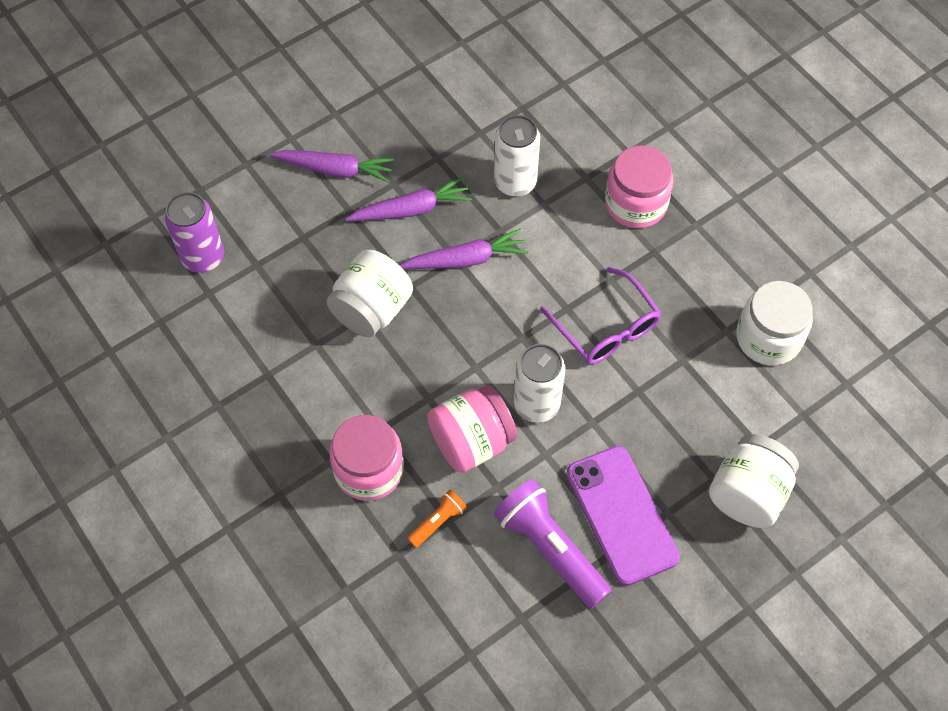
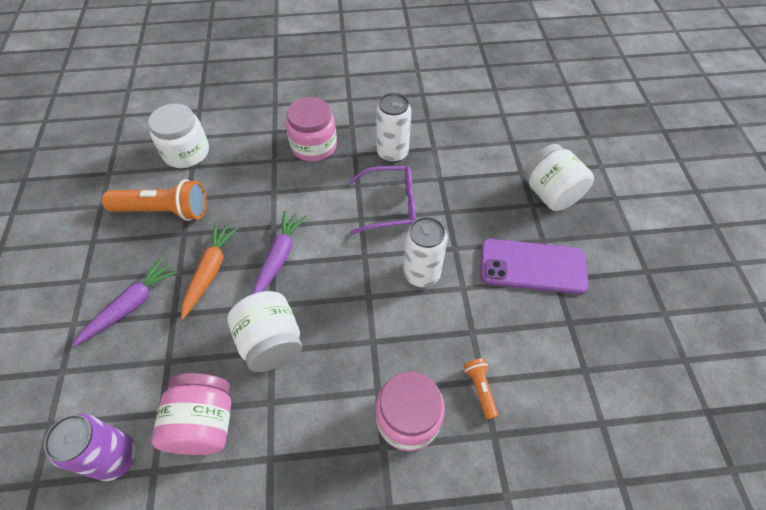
camera: 60 degrees left, 5 degrees down
purple carrot [346,177,472,221] -> orange carrot [181,223,238,319]
pink jar [427,385,517,473] -> pink jar moved to [152,373,231,455]
purple flashlight [493,479,612,609] -> none
white can [494,115,540,197] -> white can moved to [376,93,411,163]
white jar [736,281,813,365] -> white jar moved to [148,103,209,168]
none -> orange flashlight [102,179,206,221]

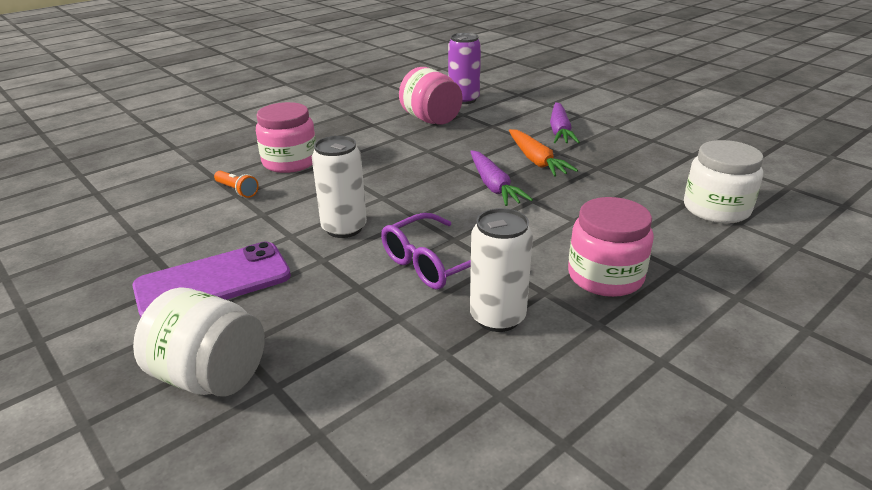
camera: 145 degrees right, 25 degrees down
orange flashlight [102,179,206,221] -> none
white jar [227,291,302,372] -> none

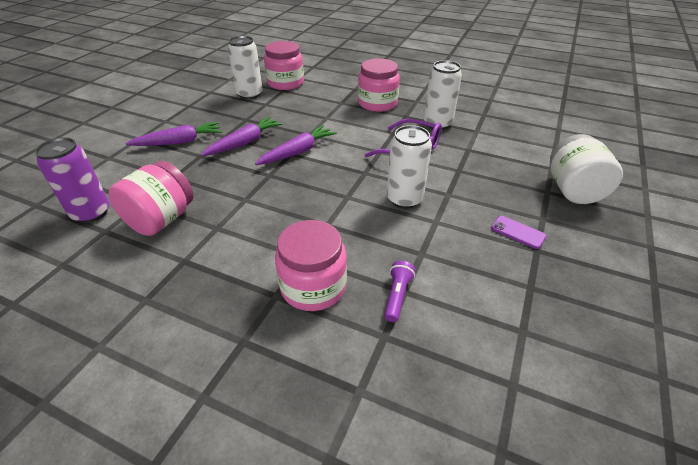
camera: 115 degrees left, 10 degrees up
purple phone [132,242,291,318] -> purple phone [491,216,546,249], size x0.44
orange flashlight [214,171,259,198] -> purple flashlight [384,261,415,322]
orange carrot [509,129,578,177] -> purple carrot [201,116,283,156]
white jar [684,140,764,224] -> pink jar [264,41,304,90]
none -> white can [228,36,263,99]

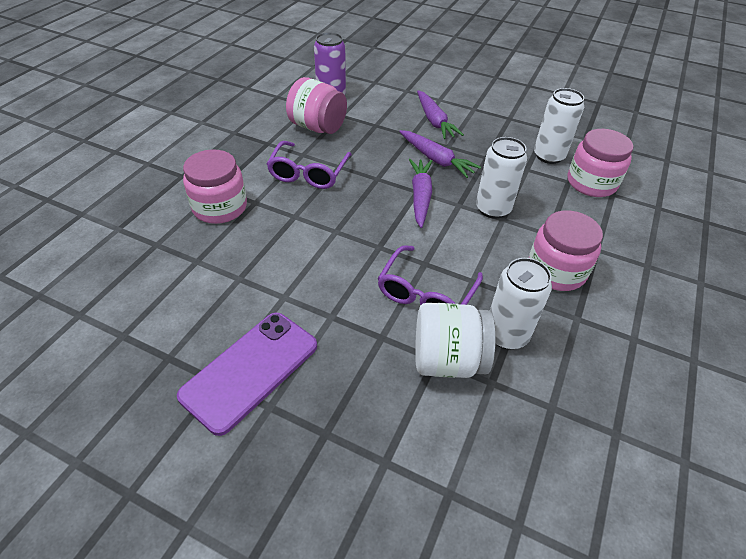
camera: 90 degrees right, 5 degrees up
purple carrot [255,125,337,165] -> purple carrot turned 135 degrees counterclockwise [409,159,432,228]
purple flashlight [384,261,415,322] -> none
white can [387,125,432,209] -> white can moved to [476,137,527,219]
purple phone [491,216,546,249] -> purple phone [177,313,317,436], size x2.25
white jar [550,134,623,204] -> white jar moved to [415,303,496,378]
none -> purple glasses [267,141,352,189]

